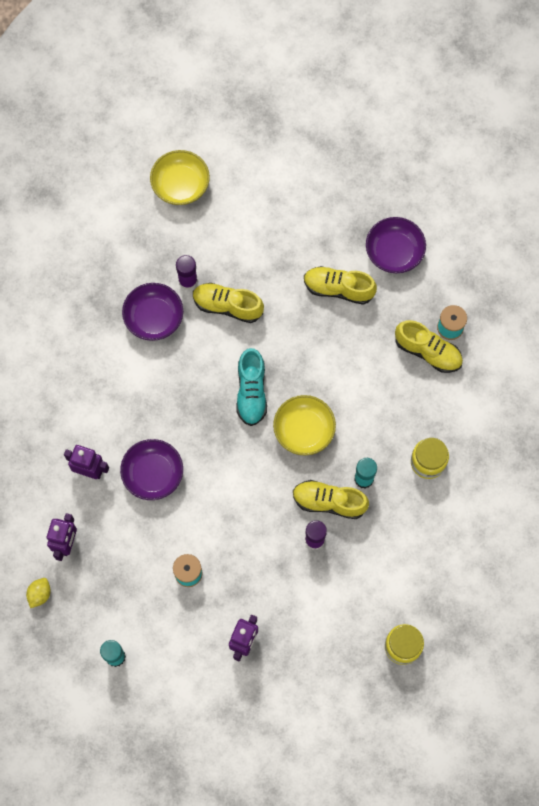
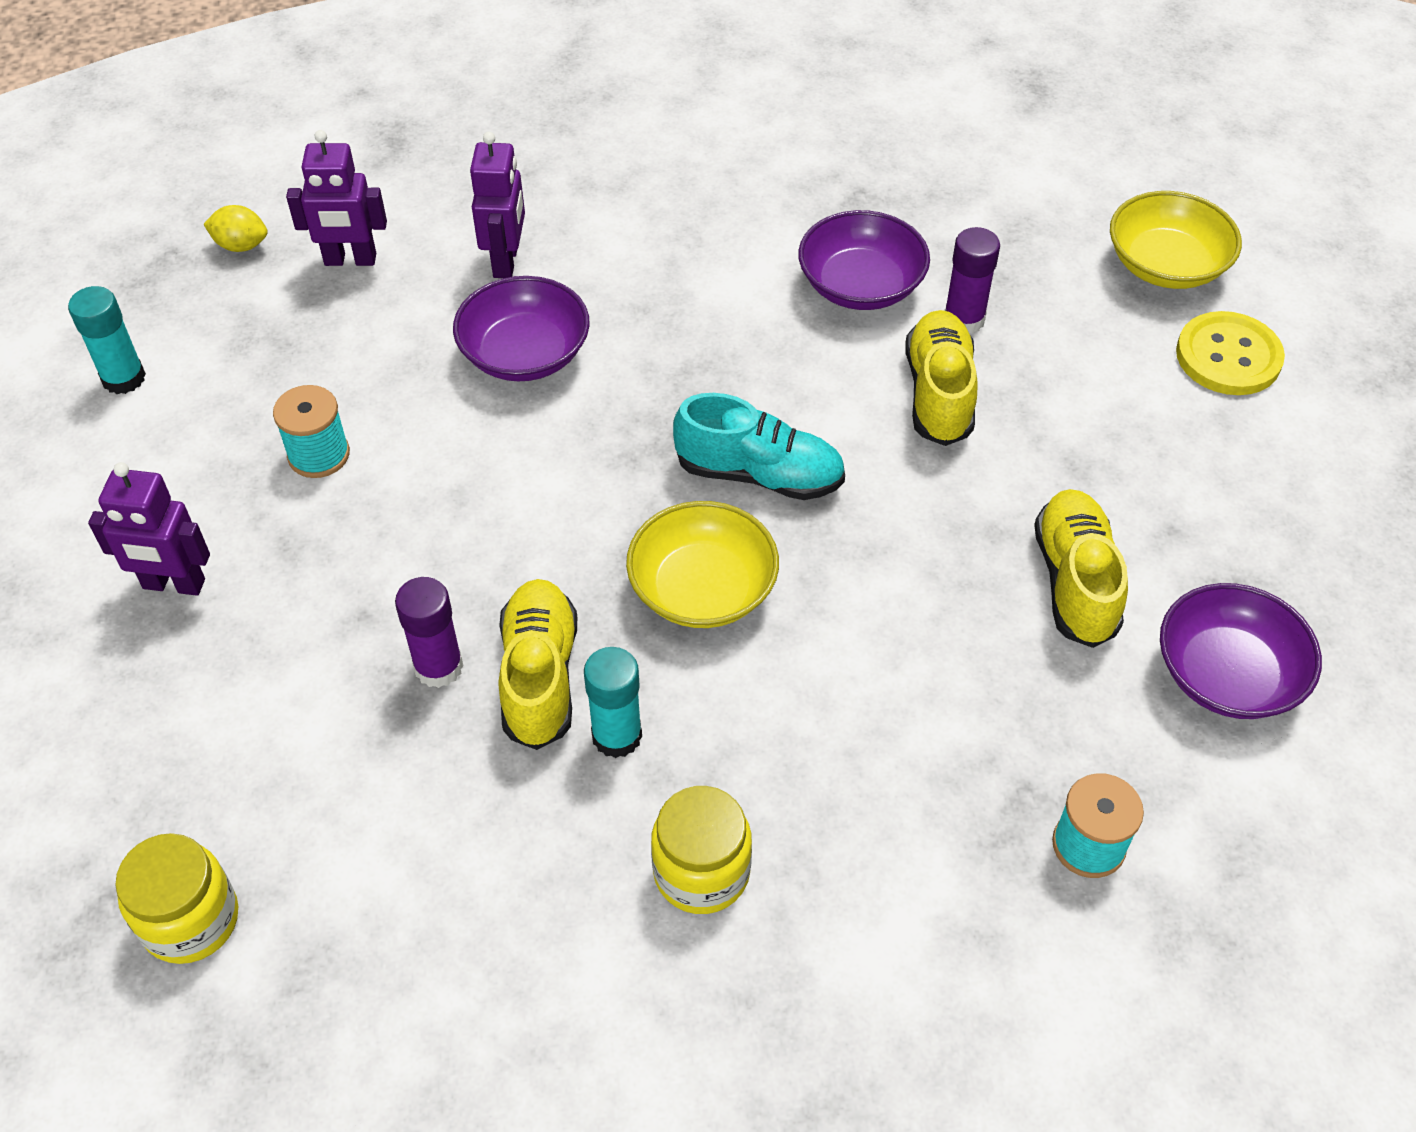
camera: 75 degrees right, 20 degrees down
turquoise shoe [236,348,267,426] -> turquoise shoe turned 150 degrees counterclockwise [673,393,845,500]
yellow shoe [395,320,463,373] -> none
none -> yellow button [1176,311,1285,395]

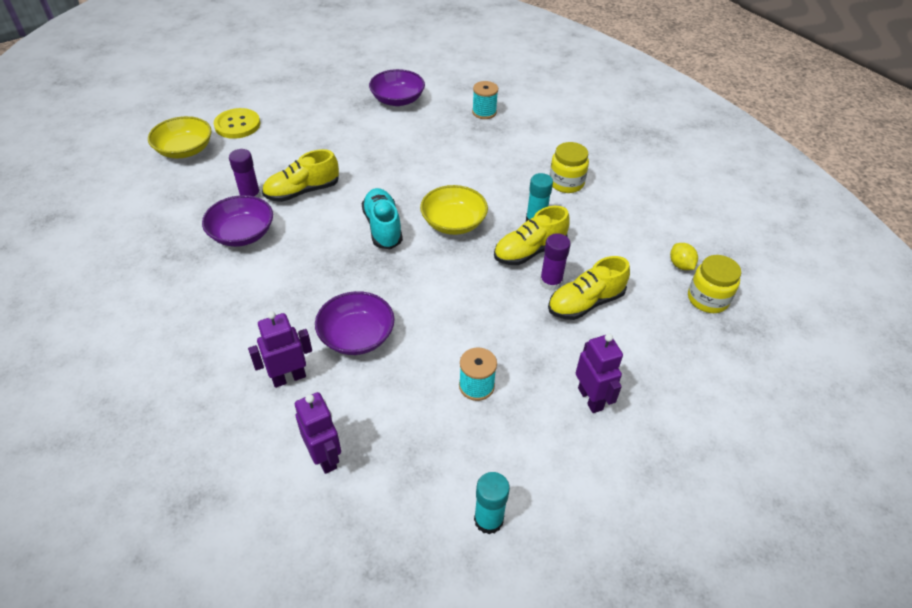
camera: 120 degrees left, 5 degrees down
yellow lemon [203,205,268,252] -> yellow lemon moved to [670,243,698,270]
yellow shoe [1034,489,1128,648] -> yellow shoe moved to [548,256,630,320]

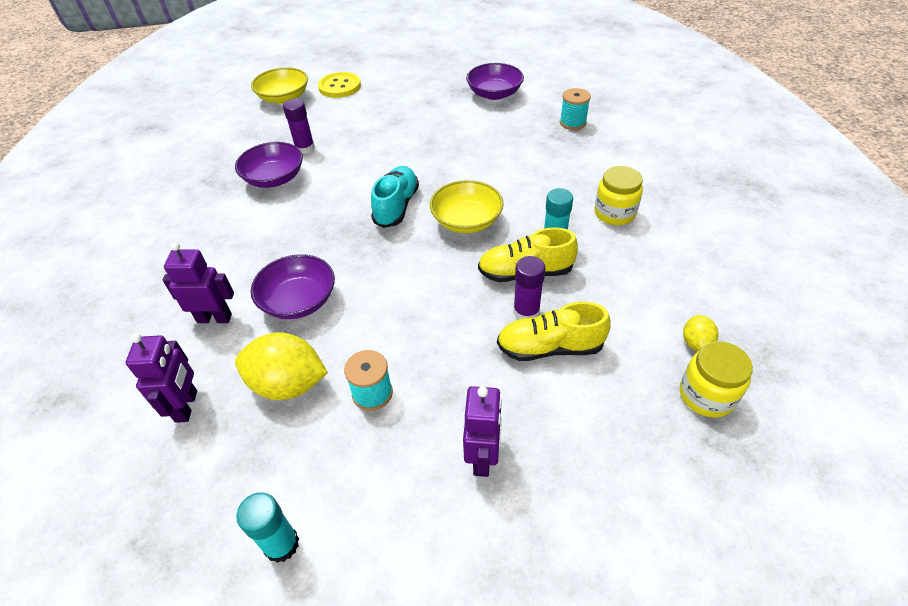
camera: 30 degrees right, 0 degrees up
yellow shoe [262,149,339,202] -> none
none -> yellow lemon [235,332,328,400]

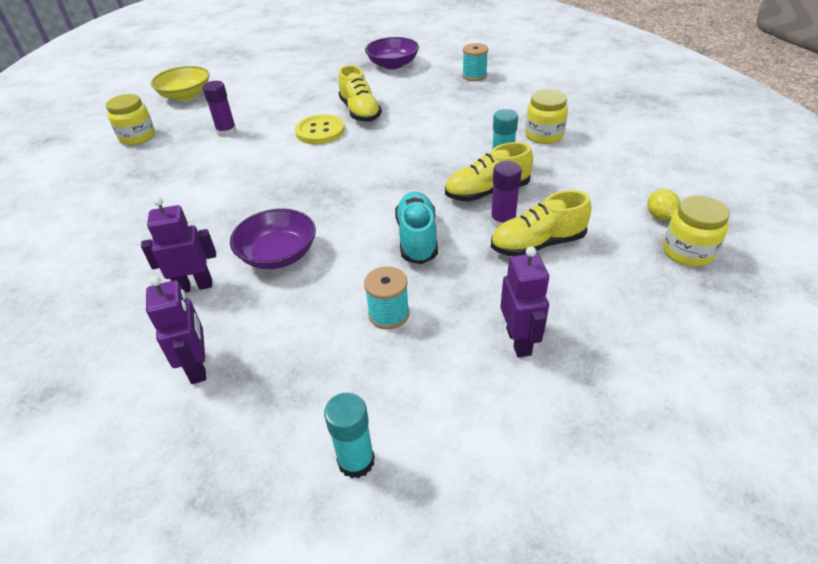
camera: 15 degrees left, 5 degrees down
purple bowl [235,142,303,188] -> none
yellow lemon [235,332,328,400] -> none
yellow button [318,72,361,98] -> yellow button moved to [295,114,345,144]
turquoise shoe [371,166,419,228] -> turquoise shoe moved to [395,192,438,264]
yellow bowl [430,180,504,233] -> none
none -> yellow jar [106,94,155,145]
none -> yellow shoe [338,65,382,122]

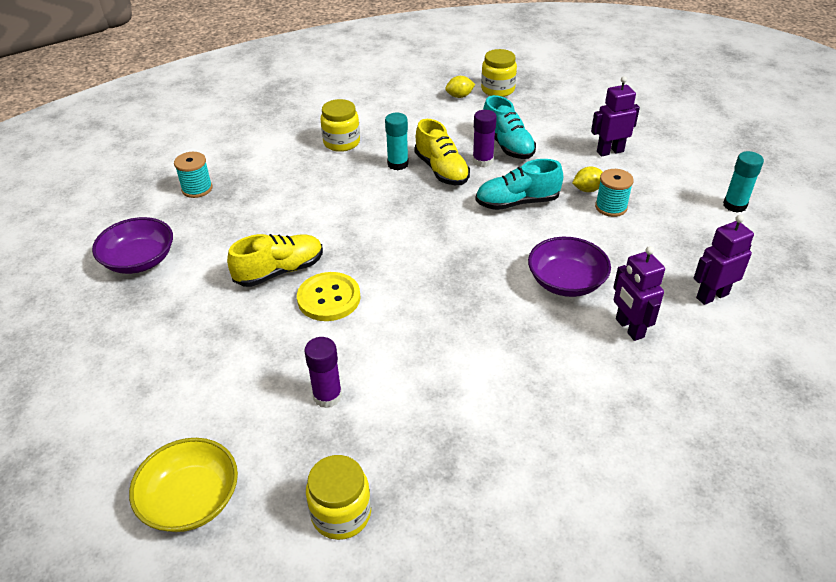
camera: 100 degrees left, 0 degrees up
yellow shoe [491,190,591,256] -> turquoise shoe [483,95,536,159]
none -> yellow lemon [572,166,603,192]

